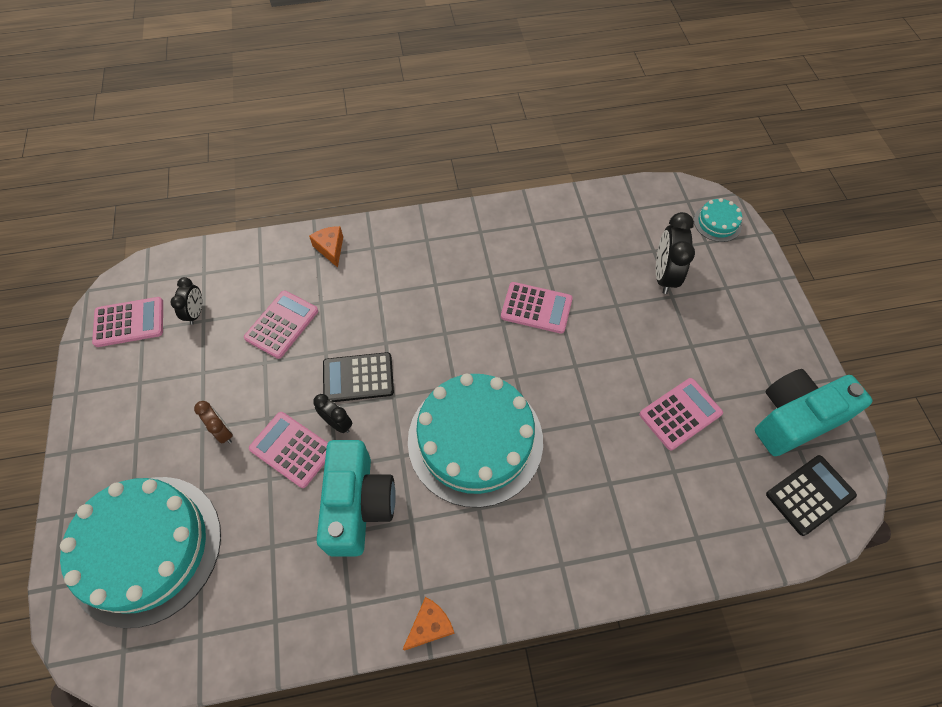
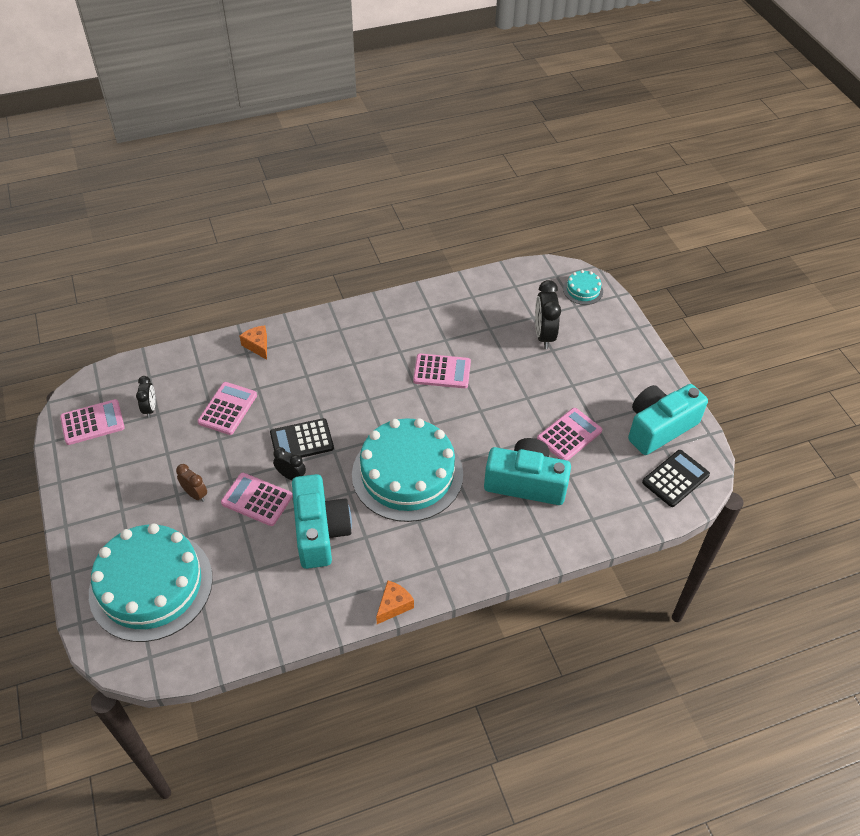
camera: 10 degrees left, 10 degrees down
none -> turquoise camera [484,438,571,505]

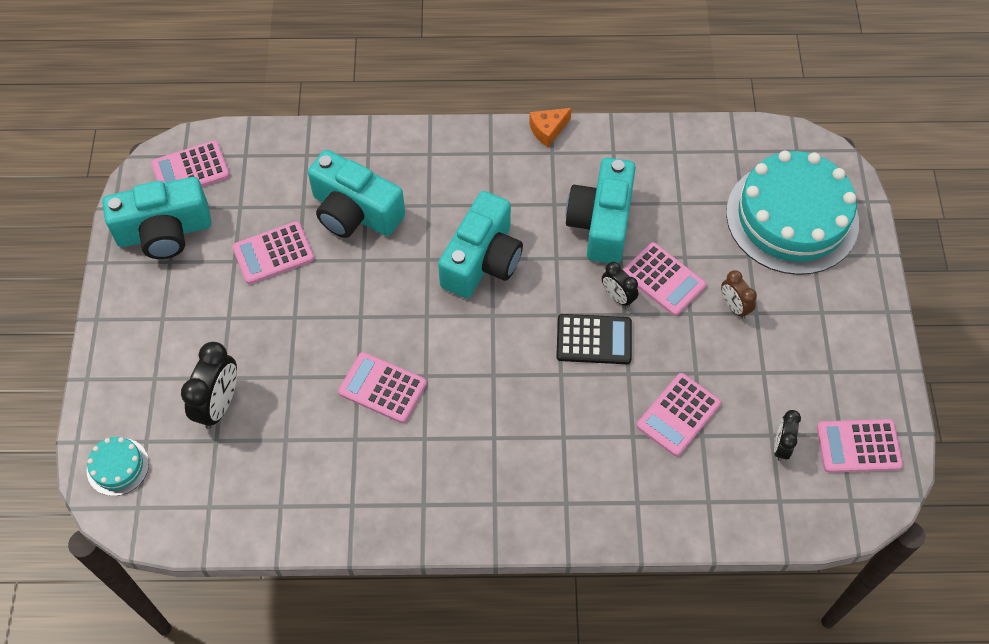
camera: 160 degrees left, 10 degrees up
orange cheese [239,325,267,360] -> none
turquoise cake [352,418,463,522] -> turquoise camera [438,191,523,298]
black calculator [642,450,710,507] -> pink calculator [151,140,230,187]

